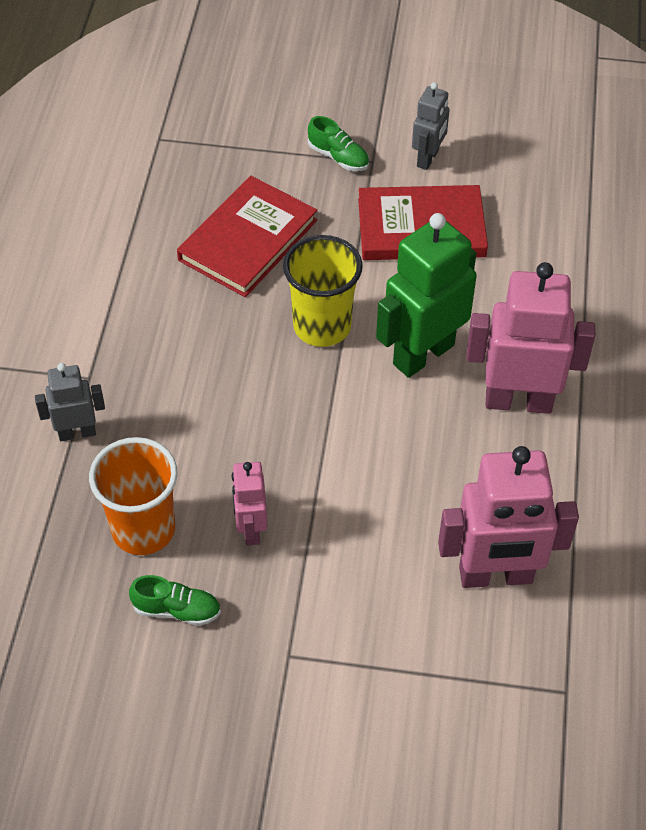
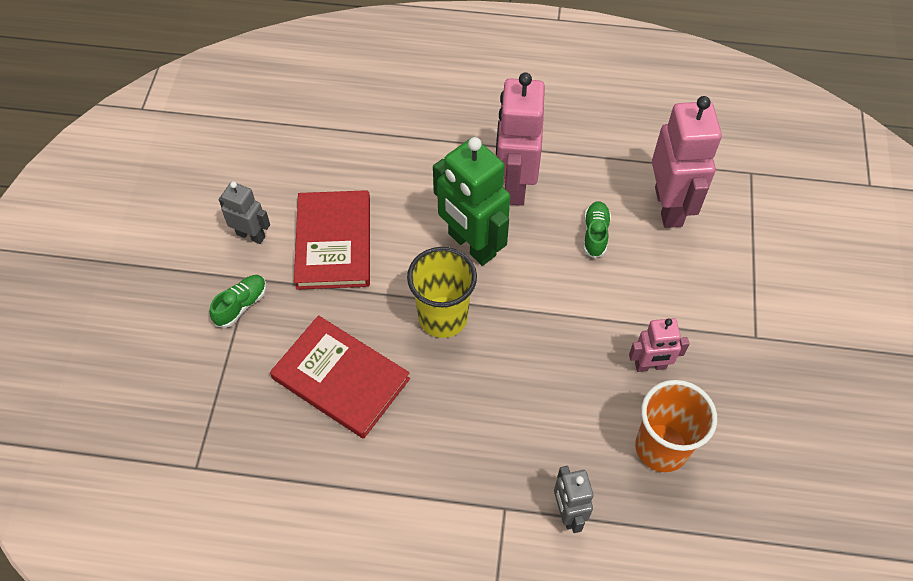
camera: 90 degrees left, 5 degrees up
green shoe [129,575,221,626] -> green shoe moved to [583,201,611,258]

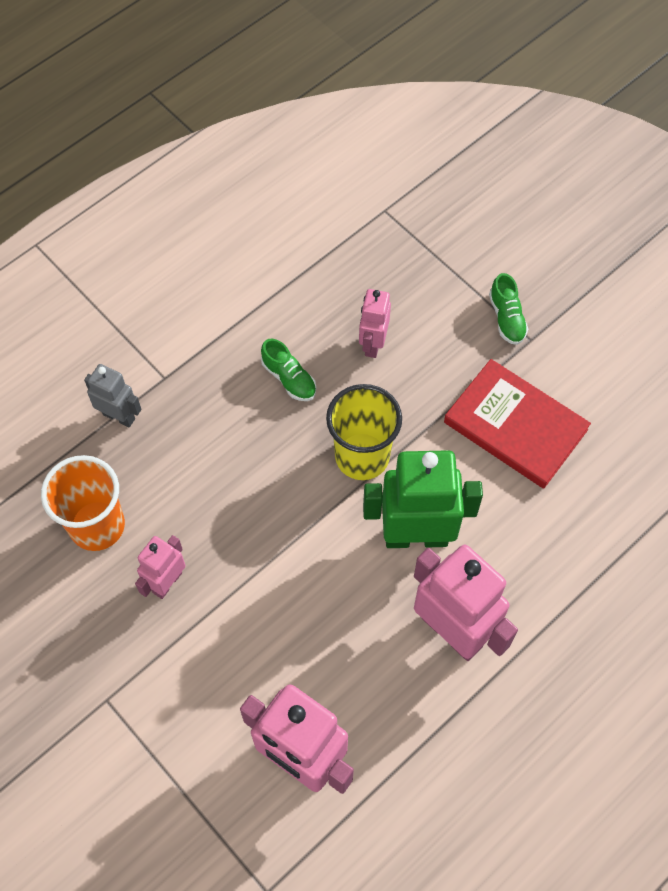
camera: 130 degrees right, 5 degrees up
grey robot [219,181,270,244] -> none
red book [270,315,410,439] -> pink robot [359,289,391,358]
green shoe [583,201,611,258] -> green shoe moved to [261,339,316,401]

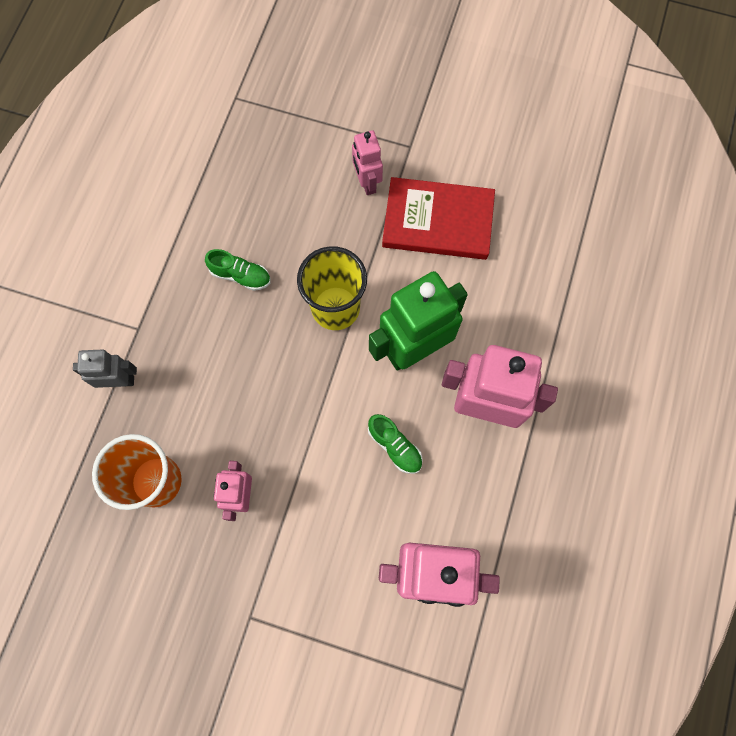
camera: 30 degrees left, 10 degrees up
pink robot [359,289,391,358] -> pink robot moved to [352,130,383,195]
green shoe [489,273,528,345] -> green shoe moved to [368,414,423,474]

